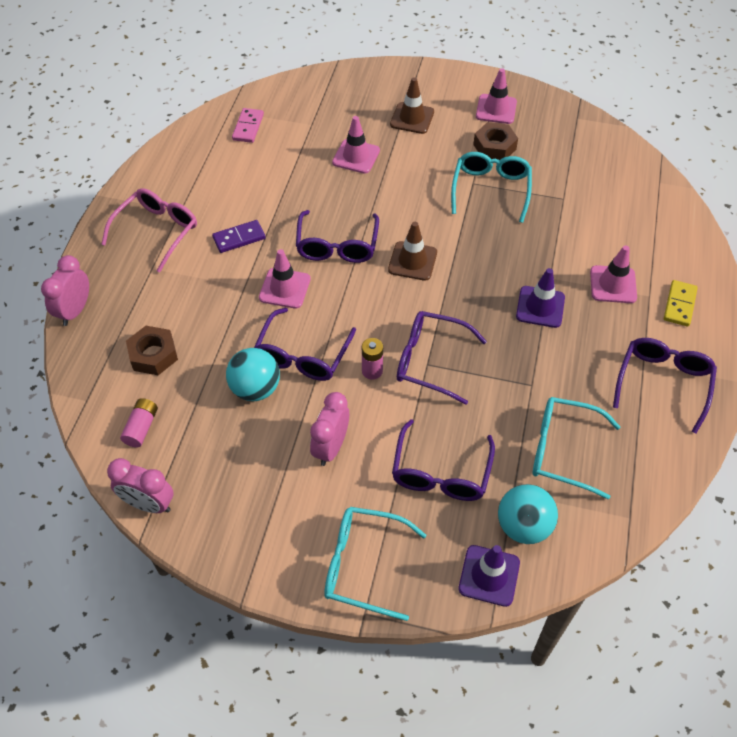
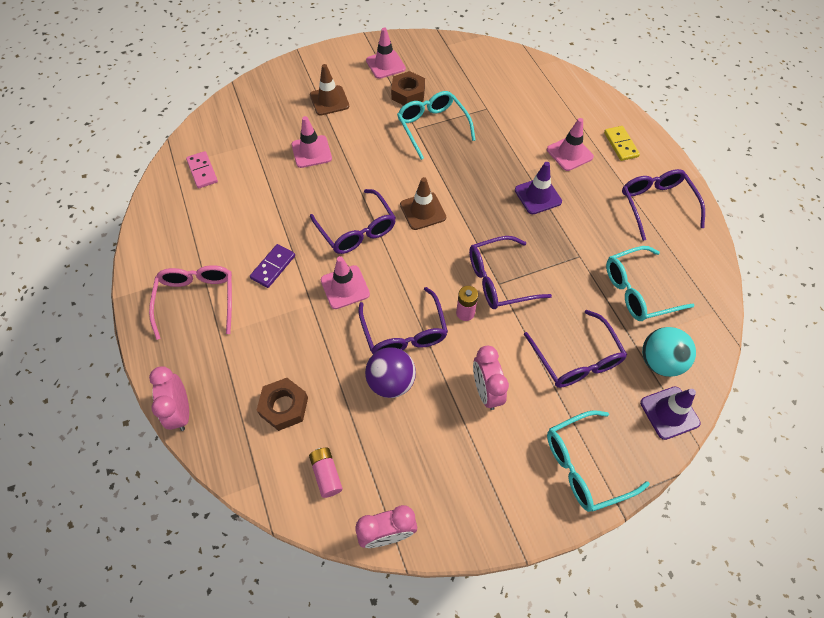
camera: 35 degrees left, 5 degrees up
turquoise ball [226,348,280,401] -> purple ball [365,347,416,398]

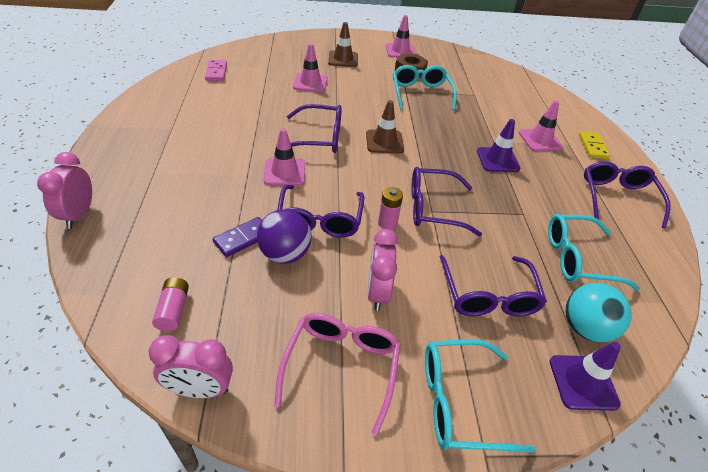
camera: 15 degrees right, 15 degrees down
pink glasses [149,265,232,340] -> pink glasses moved to [275,313,401,436]
purple domino [250,244,295,288] -> purple domino moved to [213,217,262,257]
brown nut [256,378,308,431] -> none
purple glasses [310,189,396,254] -> purple glasses turned 75 degrees counterclockwise [287,104,342,153]

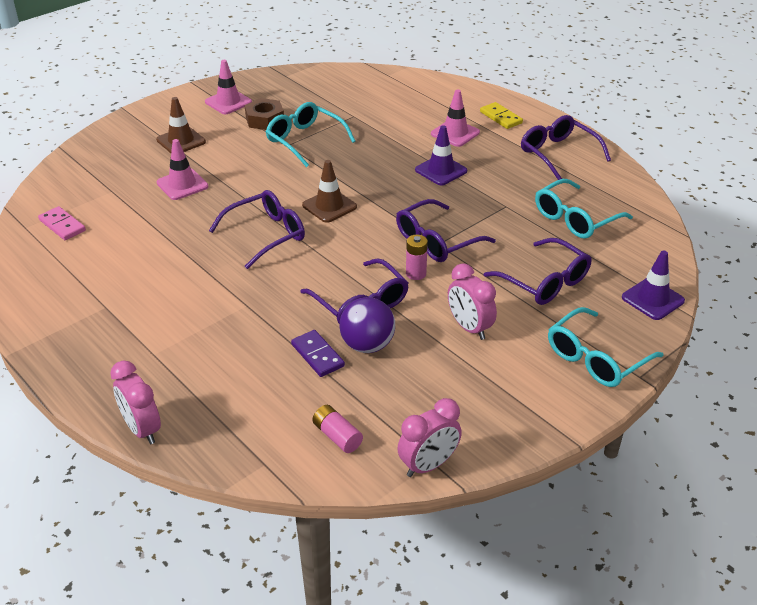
camera: 35 degrees left, 5 degrees down
purple domino [213,217,262,257] -> purple domino turned 45 degrees counterclockwise [291,330,345,377]
pink traffic cone [263,128,305,186] -> none
pink glasses [275,313,401,436] -> none
turquoise ball [565,283,632,342] -> none

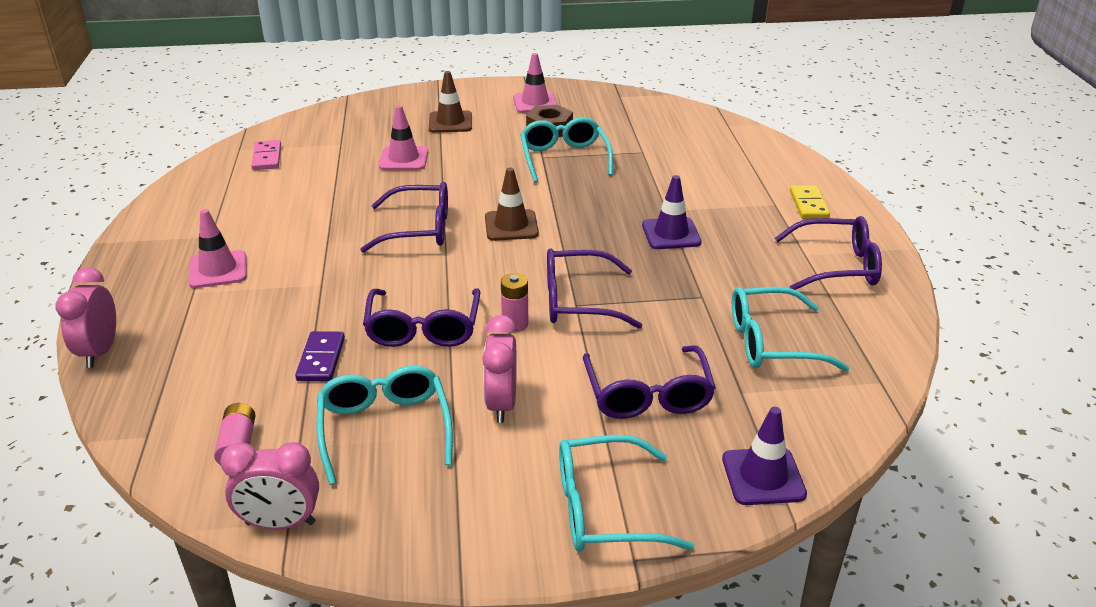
camera: 35 degrees right, 5 degrees down
purple ball [339,297,395,353] -> none
pink traffic cone [431,89,480,147] -> pink traffic cone moved to [188,209,247,288]
purple glasses [521,115,611,180] -> purple glasses turned 90 degrees clockwise [775,216,882,290]
none -> turquoise glasses [317,366,453,485]

